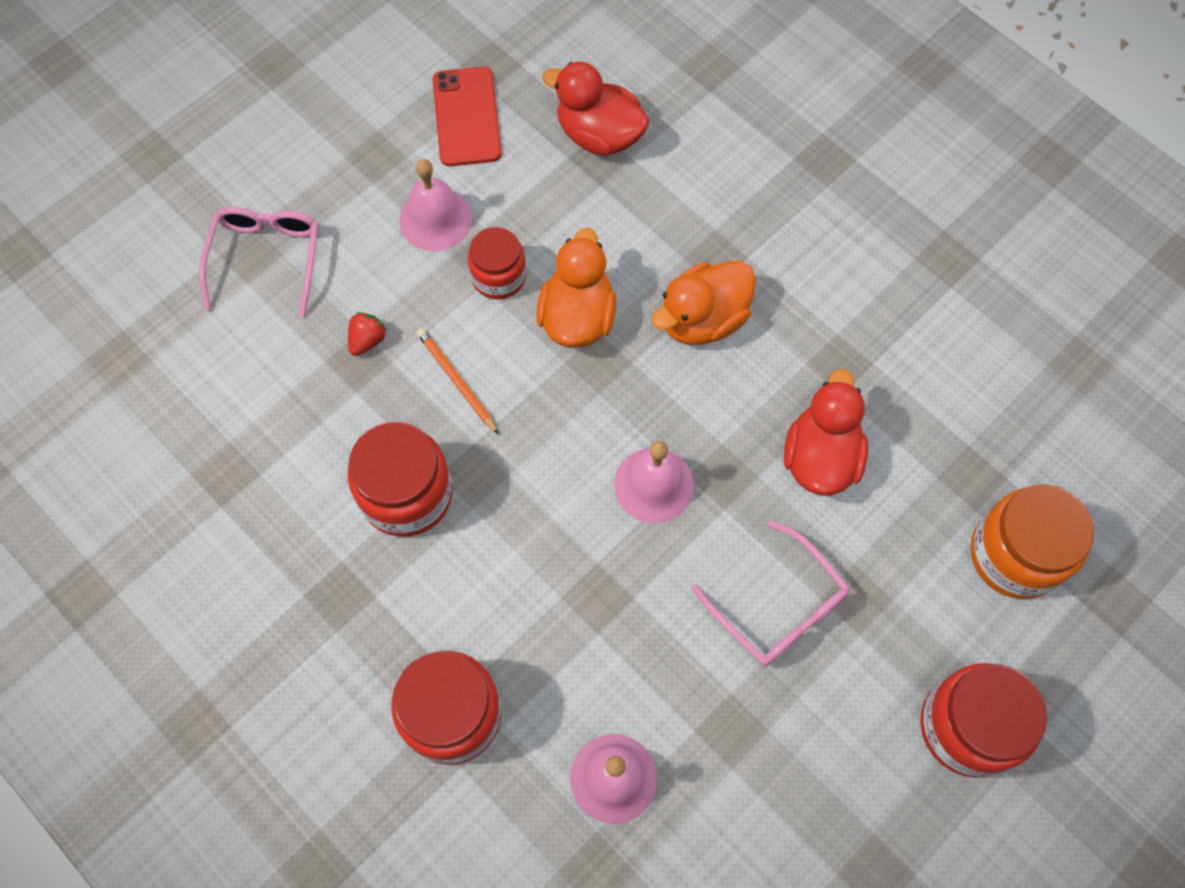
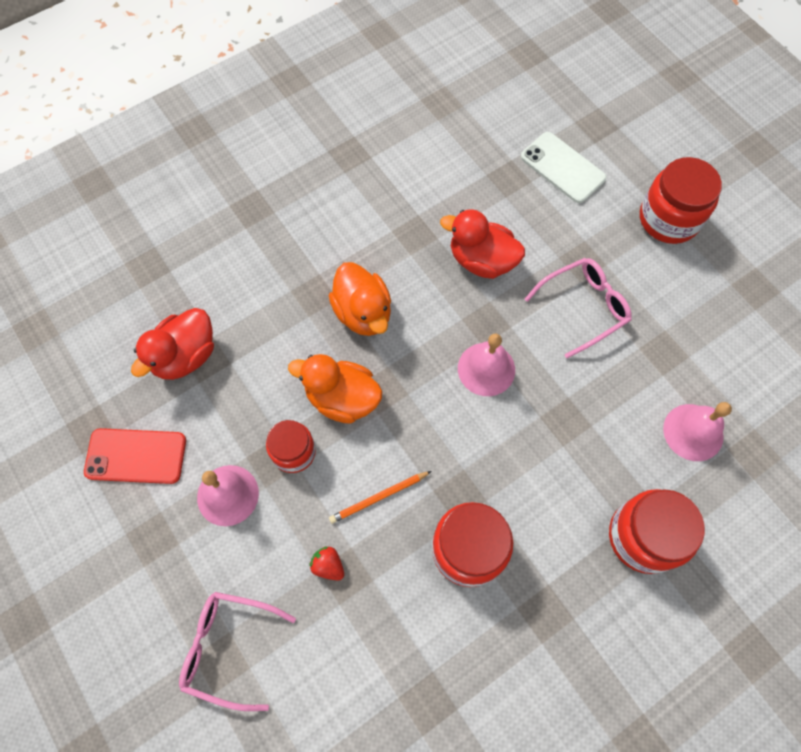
camera: 80 degrees left, 0 degrees up
orange jar [971,484,1094,599] -> white phone [521,132,607,203]

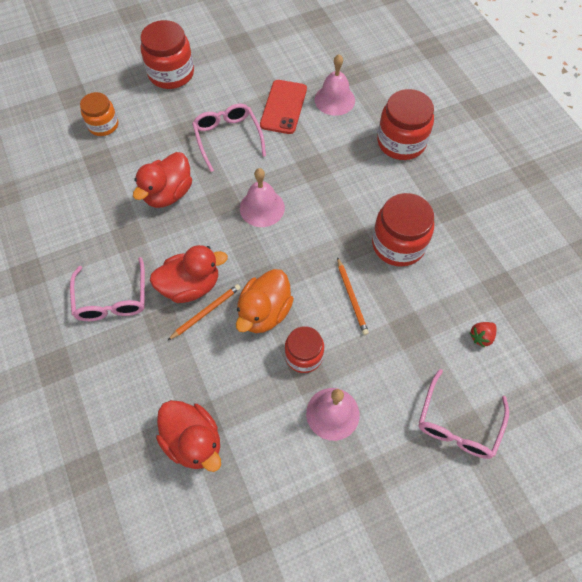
camera: 80 degrees left, 5 degrees down
red phone [84,428,186,484] -> red phone moved to [260,80,307,134]
red strawberry [310,546,344,580] -> red strawberry moved to [470,322,497,348]
orange duck [329,262,391,336] -> red duck [150,245,228,303]
white phone [521,132,607,203] -> orange jar [80,92,118,136]
none -> pink glasses [70,257,145,321]
none -> orange pencil [167,284,241,341]

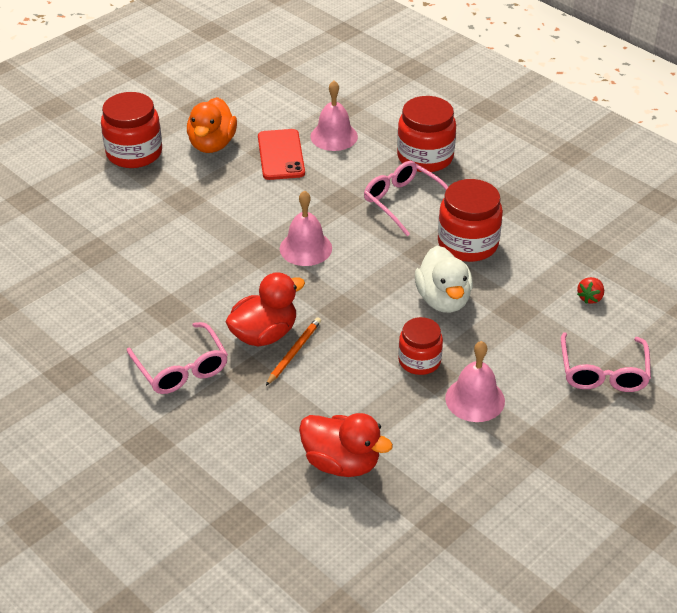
camera: 20 degrees left, 20 degrees down
orange jar [80,92,118,136] -> none
red duck [133,152,192,208] -> none
pink glasses [192,104,266,172] -> pink glasses moved to [364,161,448,236]
orange duck [236,269,294,333] -> orange duck moved to [187,97,237,153]
orange pencil [337,257,369,335] -> white duck [415,246,473,313]

